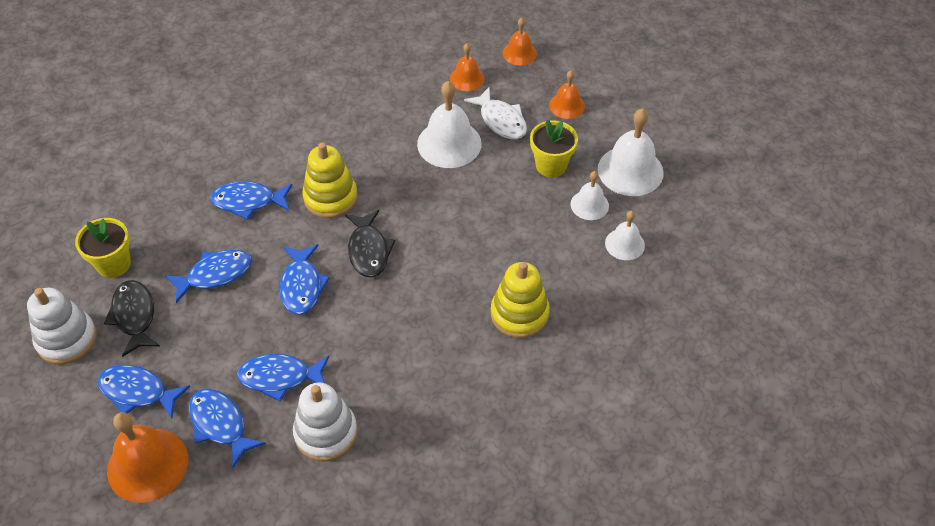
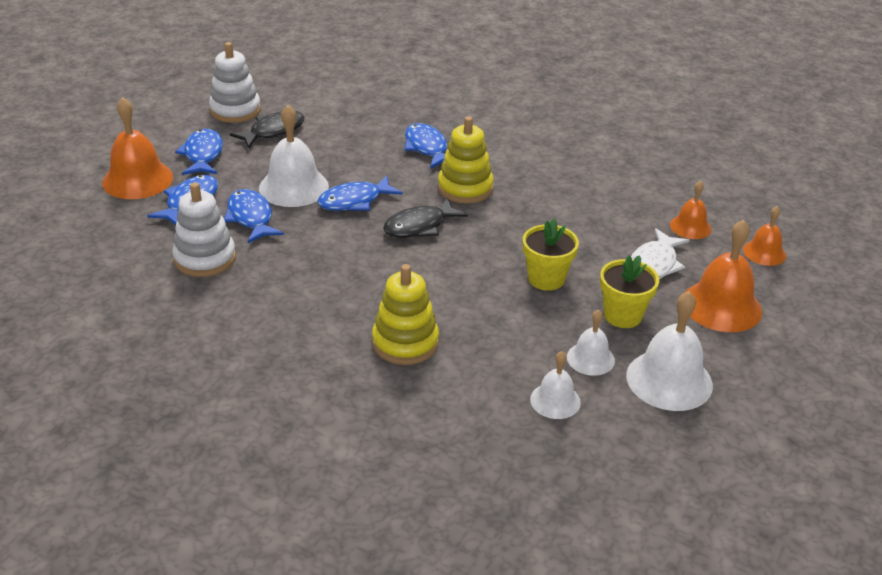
camera: 65 degrees right, 15 degrees down
yellow flower pot [75,218,131,278] -> yellow flower pot moved to [523,218,579,291]
blue fish [165,250,252,303] -> none
white bell [417,81,482,168] -> white bell moved to [259,105,329,207]
orange bell [549,71,585,119] -> orange bell [686,220,762,332], size x1.75

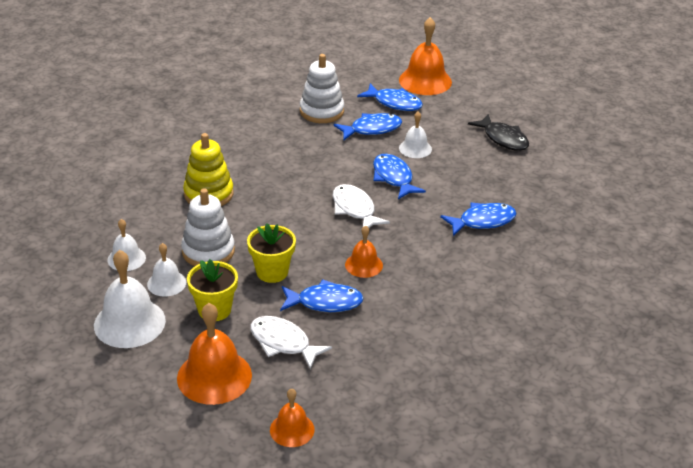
camera: 95 degrees right, 0 degrees up
blue fish [175,129,223,175] -> blue fish moved to [280,279,364,312]
white stacking toy [209,42,261,123] -> white stacking toy moved to [181,189,235,266]
white bell [259,105,329,207] -> white bell [399,111,432,158], size x0.57
black fish [383,197,468,238] -> white fish [333,184,390,228]
yellow stacking toy [438,116,494,204] -> none
orange bell [670,181,711,239] -> orange bell moved to [345,225,383,278]

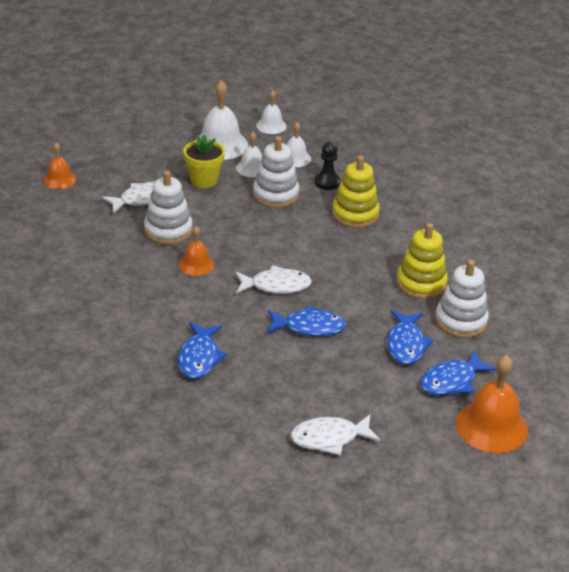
camera: 115 degrees right, 0 degrees up
orange bell [177,303,252,405] -> none
yellow flower pot [247,223,296,283] -> none
blue fish [280,279,364,312] -> white stacking toy [144,171,193,245]
white bell [399,111,432,158] -> white bell moved to [256,90,287,134]
black fish [468,114,529,151] -> white fish [291,414,380,456]
none -> black pawn [314,142,341,190]
none -> yellow stacking toy [396,223,448,299]

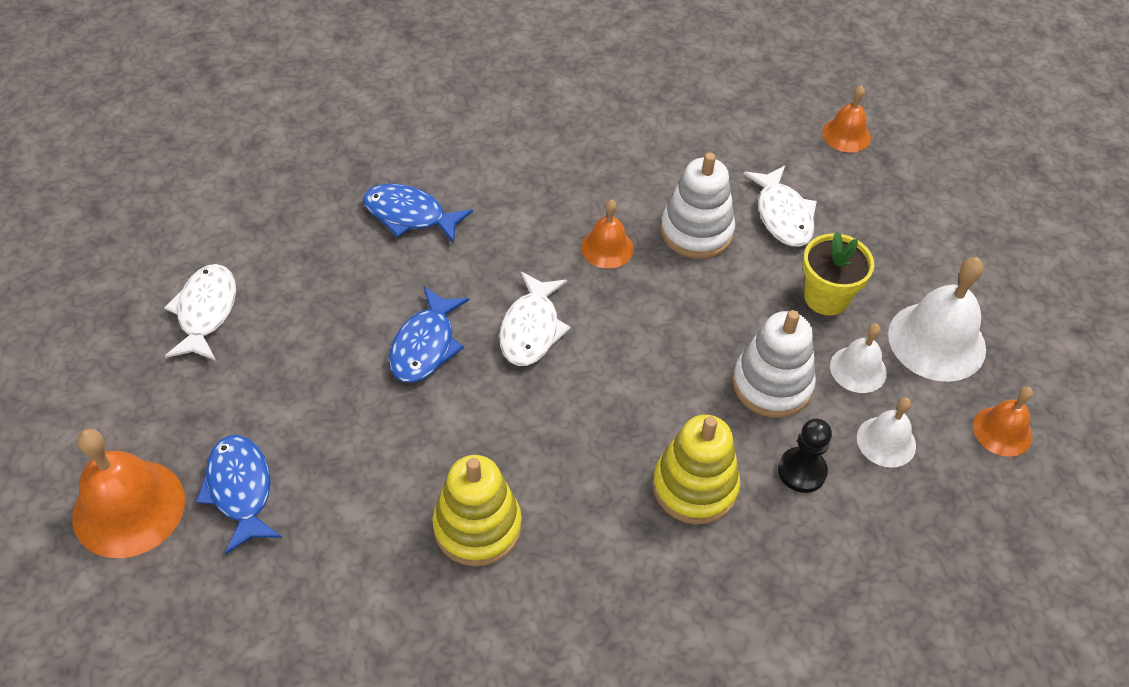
camera: 105 degrees right, 15 degrees up
white bell [256,90,287,134] -> orange bell [973,387,1033,457]
blue fish [387,310,434,365] -> none
white stacking toy [435,260,489,338] -> none

